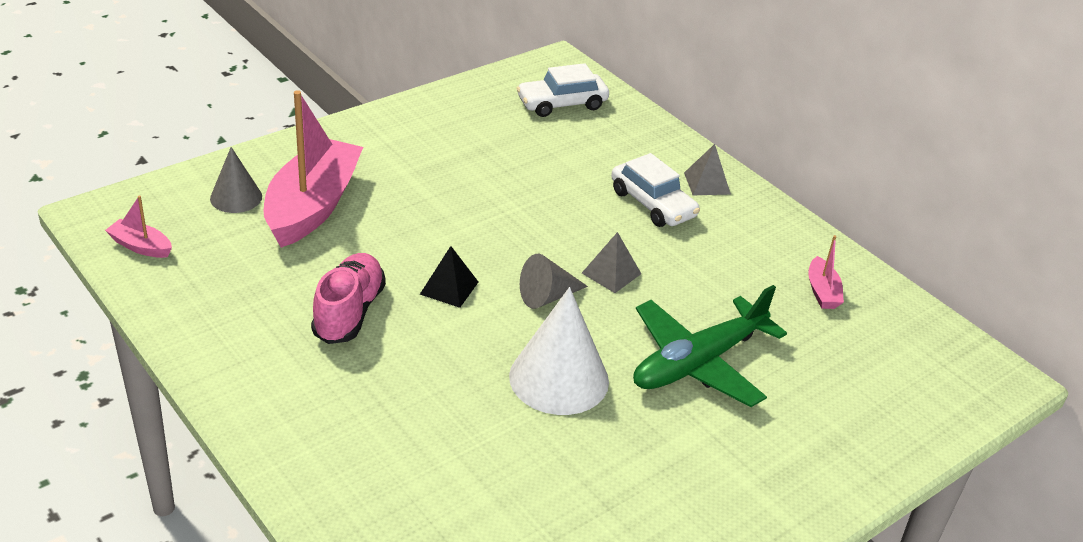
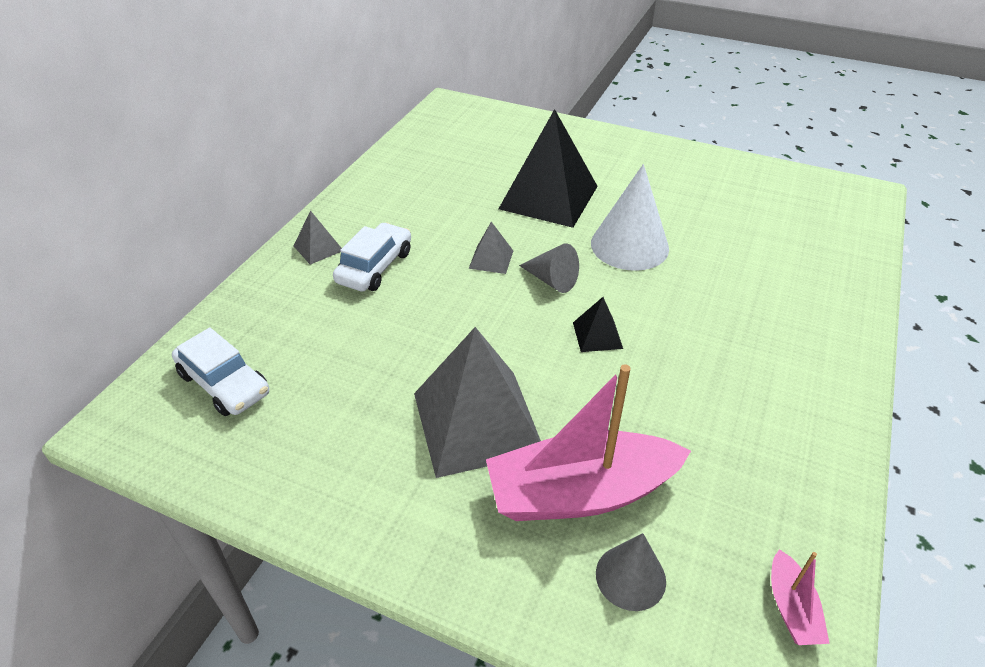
camera: 115 degrees left, 5 degrees up
pink shoe [311,253,386,344] -> none
green plane [633,285,787,407] -> black pyramid [499,109,598,228]
pink boat [808,235,844,309] -> none
none -> grey pyramid [414,327,541,478]

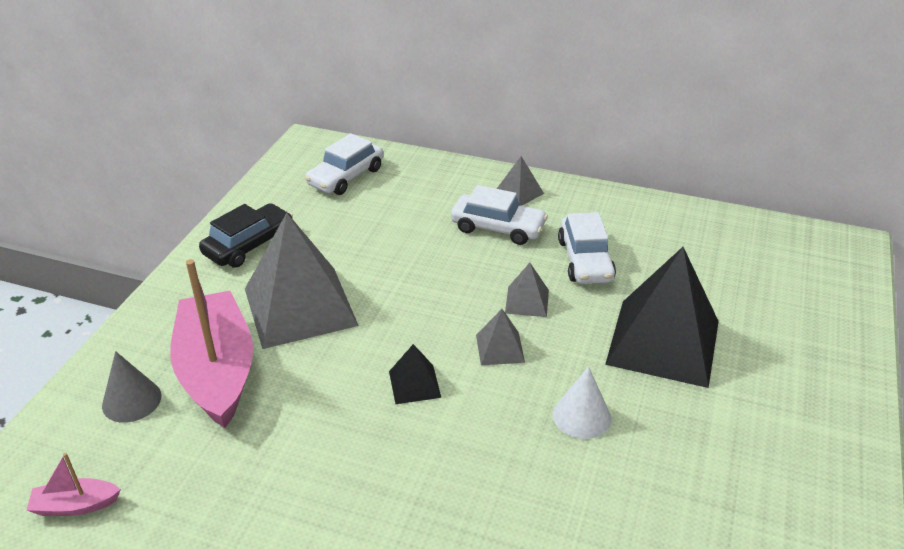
camera: 85 degrees right, 5 degrees down
grey cone [519,243,579,293] -> grey pyramid [476,309,525,365]
white cone [591,164,669,271] -> white cone [553,367,611,439], size x0.59
none -> black car [199,203,293,268]
none -> white car [558,212,616,284]

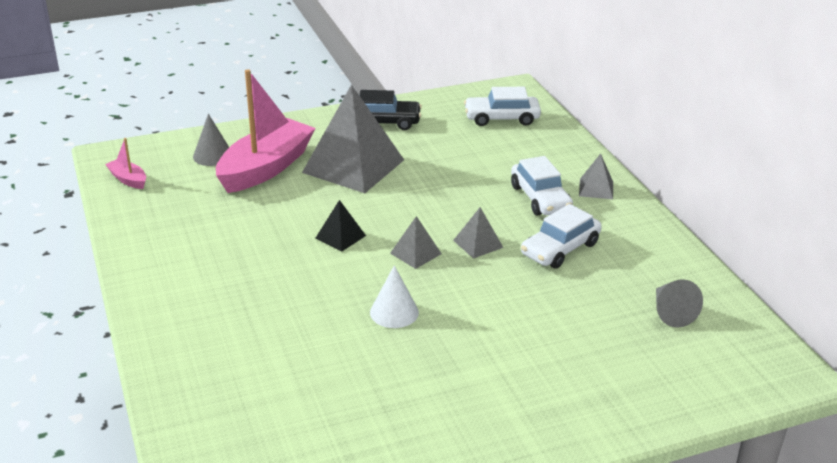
camera: 50 degrees right, 5 degrees down
black pyramid [605,247,719,388] -> none
none -> grey cone [656,279,703,328]

